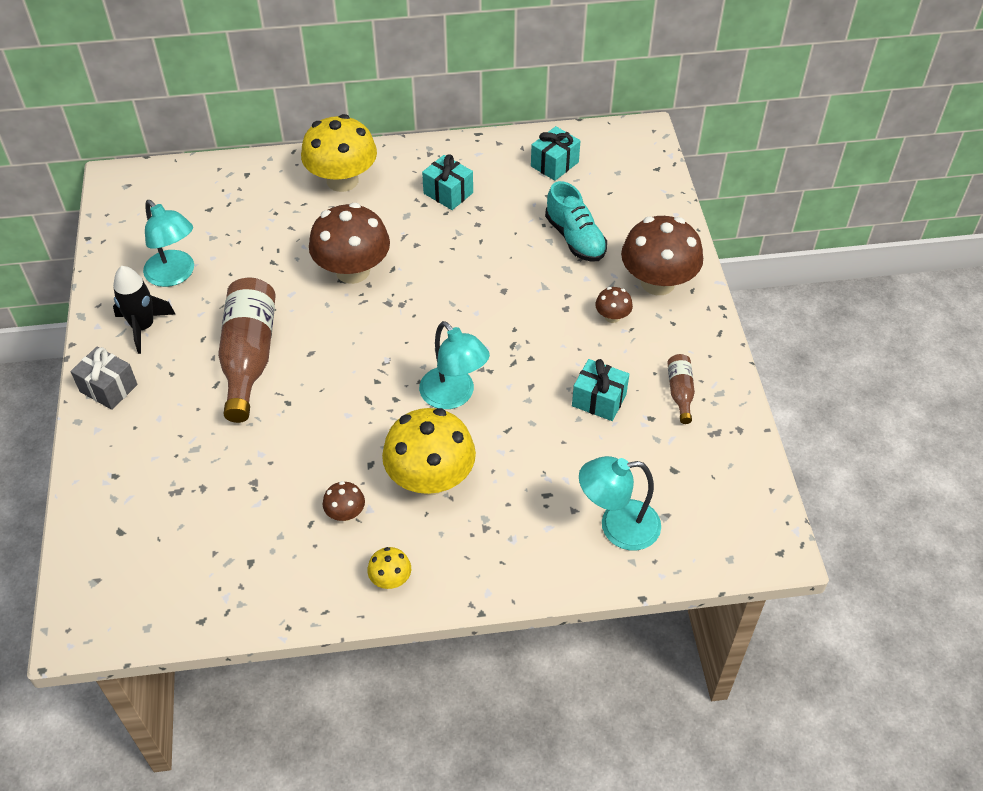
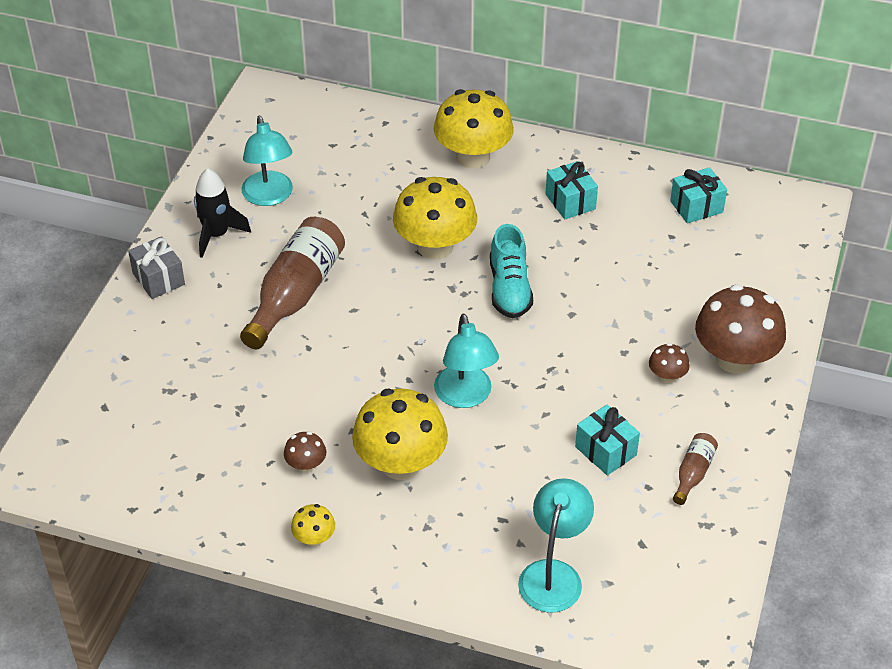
camera: 25 degrees right, 5 degrees down
brown mushroom [309,203,390,284] -> yellow mushroom [393,177,477,260]
turquoise shoe [545,181,607,262] -> turquoise shoe moved to [490,224,533,318]
turquoise lamp [579,456,661,550] -> turquoise lamp turned 90 degrees clockwise [518,478,594,613]

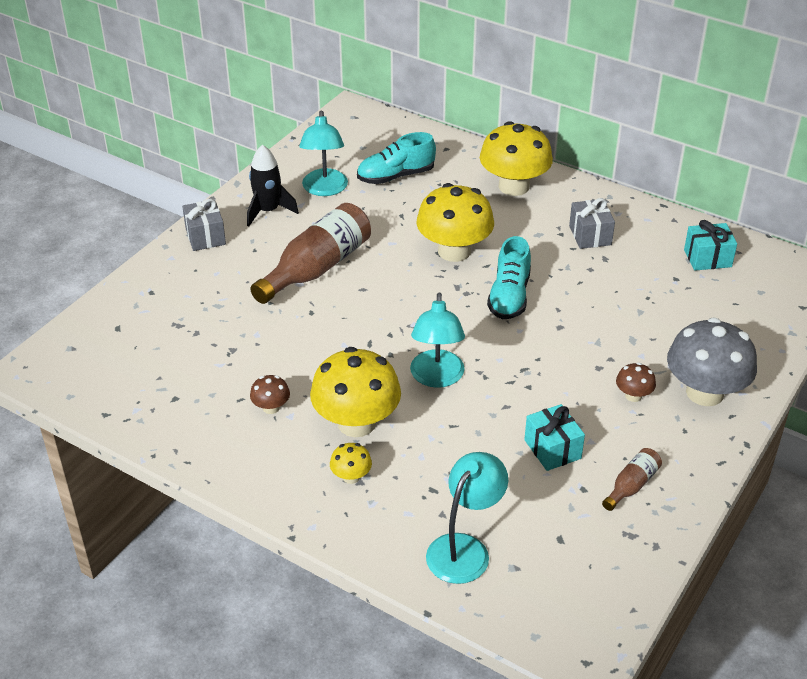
camera: 15 degrees right, 5 degrees down
yellow mushroom [291,504,335,546] -> yellow mushroom moved to [330,443,372,484]
turquoise gift [546,161,598,219] -> grey gift [569,198,615,249]
brown mushroom [695,284,786,374] -> grey mushroom [667,317,757,406]
none -> turquoise shoe [357,132,436,184]

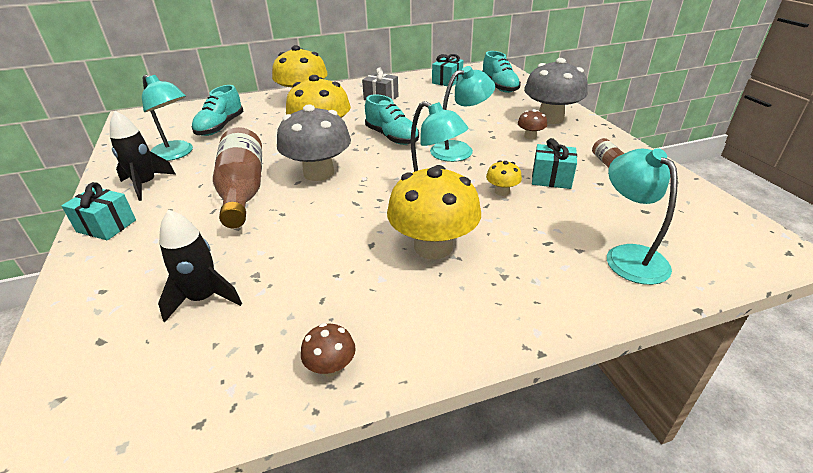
camera: 50 degrees left, 5 degrees down
grey gift [182,199,226,251] -> turquoise gift [61,182,136,240]
brown mushroom [250,375,290,414] -> brown mushroom moved to [301,323,356,377]
yellow mushroom [330,443,372,484] -> yellow mushroom moved to [486,160,522,196]
none -> black rocket [158,209,242,323]
none -> grey mushroom [277,104,351,181]
none -> turquoise lamp [430,66,495,162]
none -> turquoise shoe [482,51,521,93]

